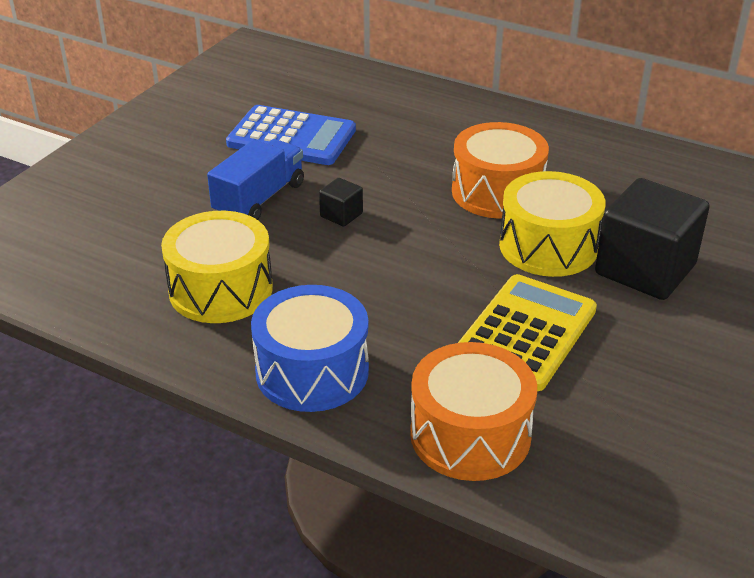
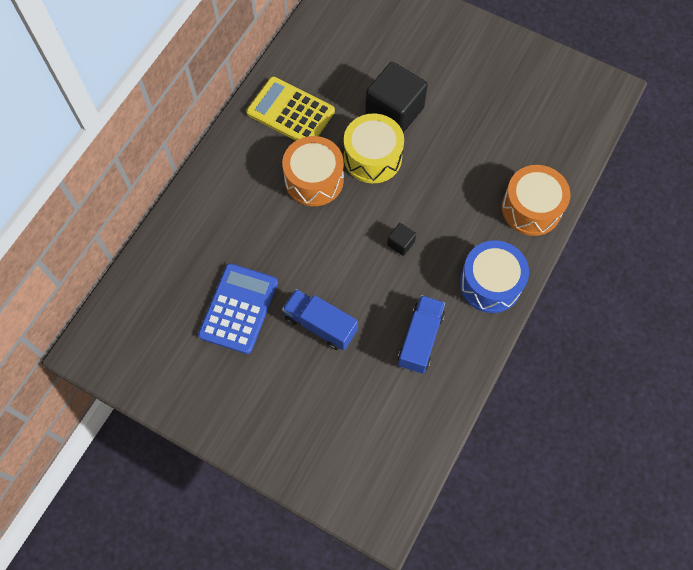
camera: 90 degrees left, 30 degrees up
yellow drum [161,211,273,323] -> blue truck [398,295,445,374]
black cube [319,178,363,226] -> black cube moved to [387,223,416,256]
yellow calculator [458,274,597,391] -> yellow calculator moved to [246,77,335,141]

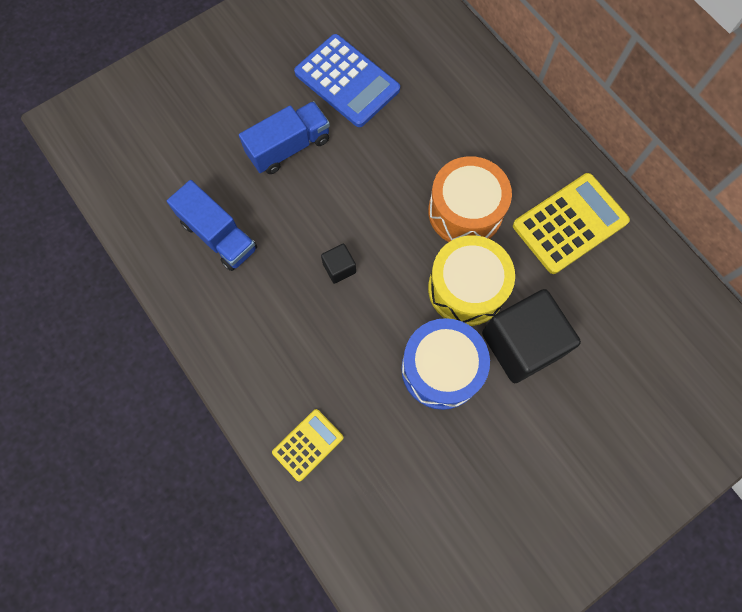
camera: 115 degrees right, 5 degrees up
blue drum [460,240,529,313] -> blue drum moved to [401,318,490,410]
orange drum [502,165,570,236] -> yellow calculator [272,409,344,482]

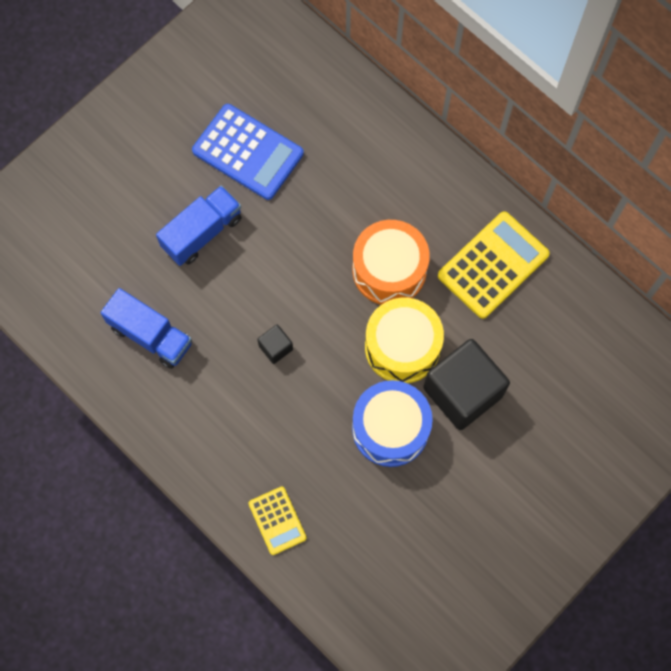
camera: 10 degrees left, 0 degrees up
yellow calculator [272,409,344,482] -> yellow calculator turned 120 degrees clockwise [248,487,307,555]

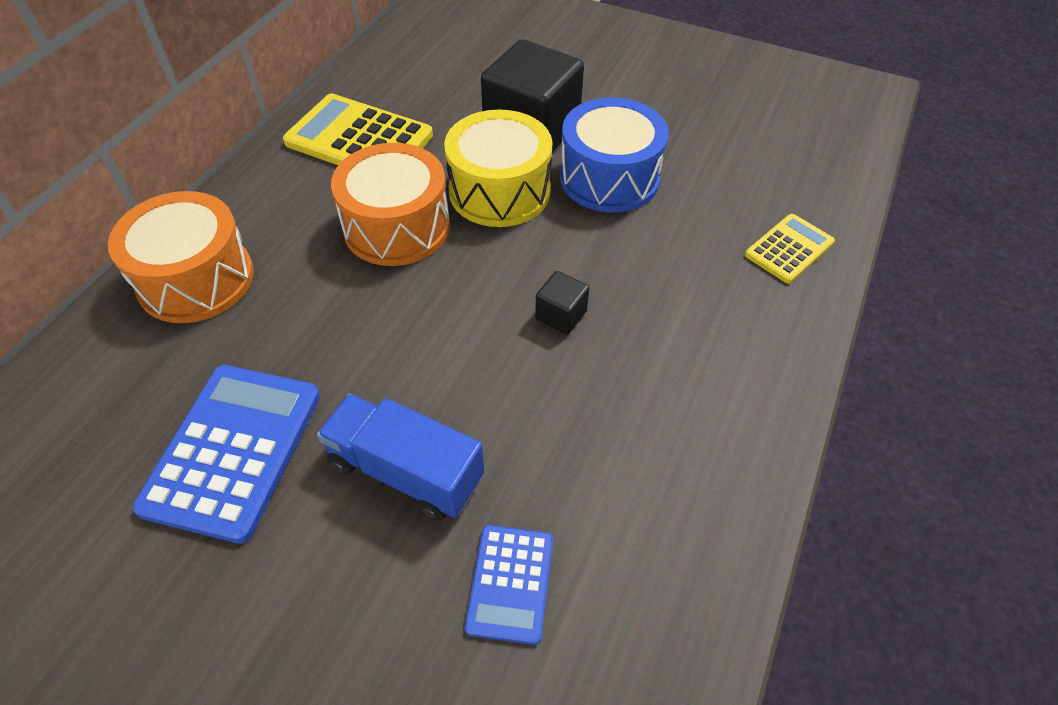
camera: 110 degrees left, 20 degrees down
blue truck [100,288,192,369] -> none
none -> orange drum [108,191,254,323]
none -> blue calculator [465,525,553,645]

